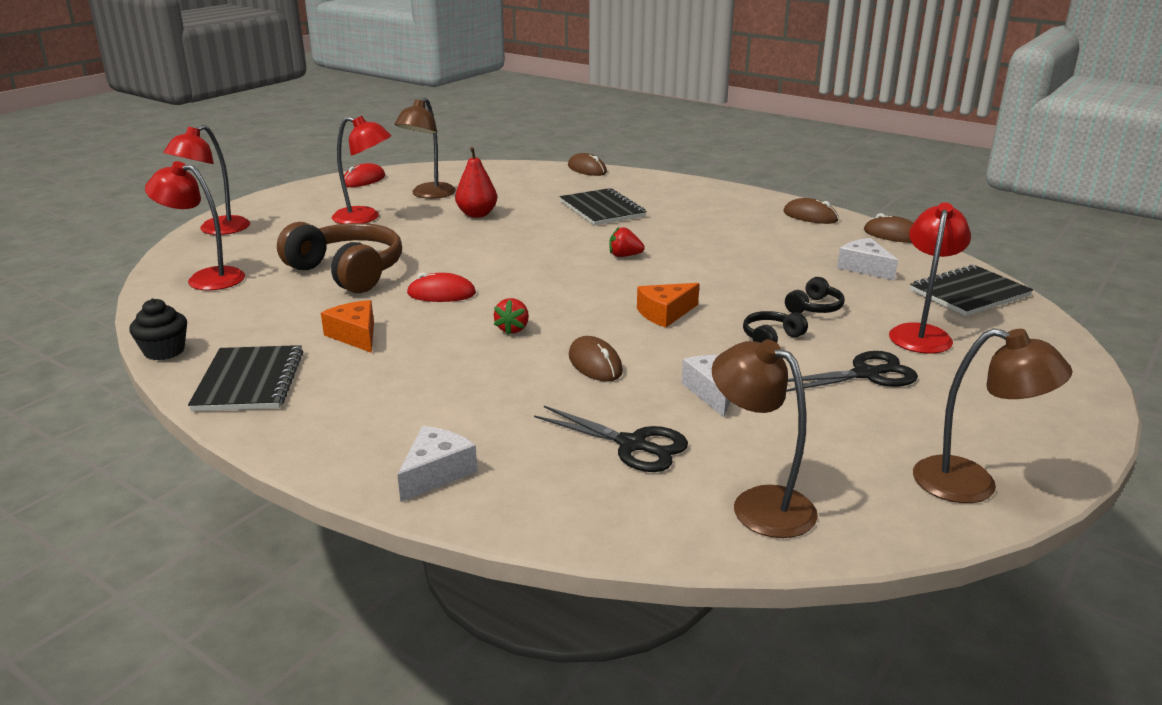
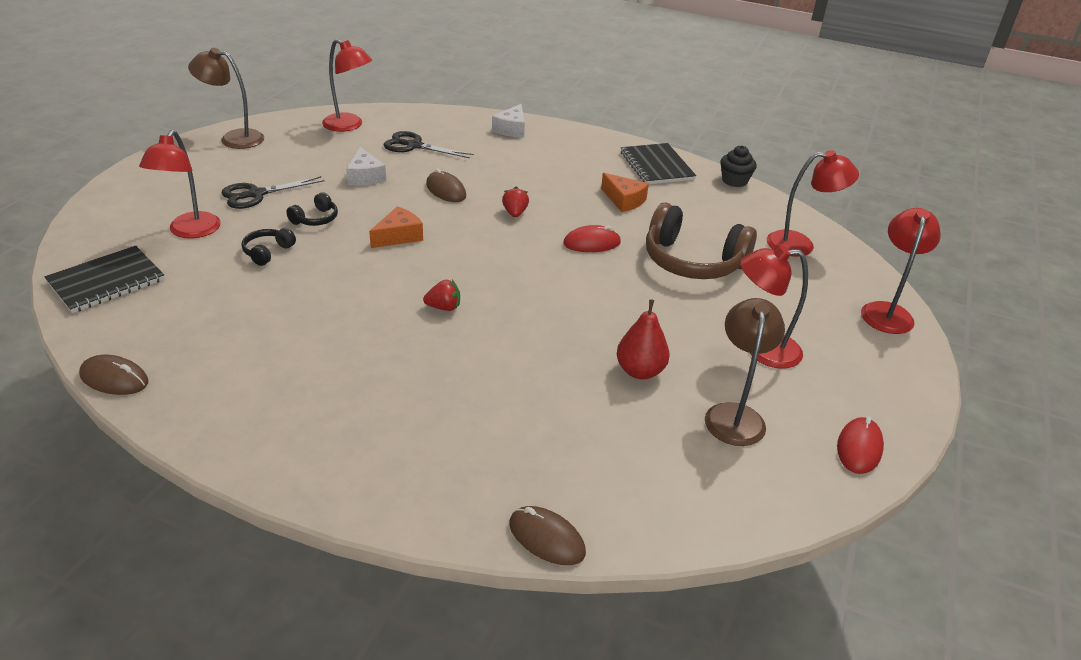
camera: 165 degrees right, 10 degrees up
black notebook [560,188,647,225] -> none
brown lamp [712,339,818,538] -> red lamp [322,39,372,132]
brown mouse [783,198,839,224] -> none
white cheese [837,238,898,281] -> none

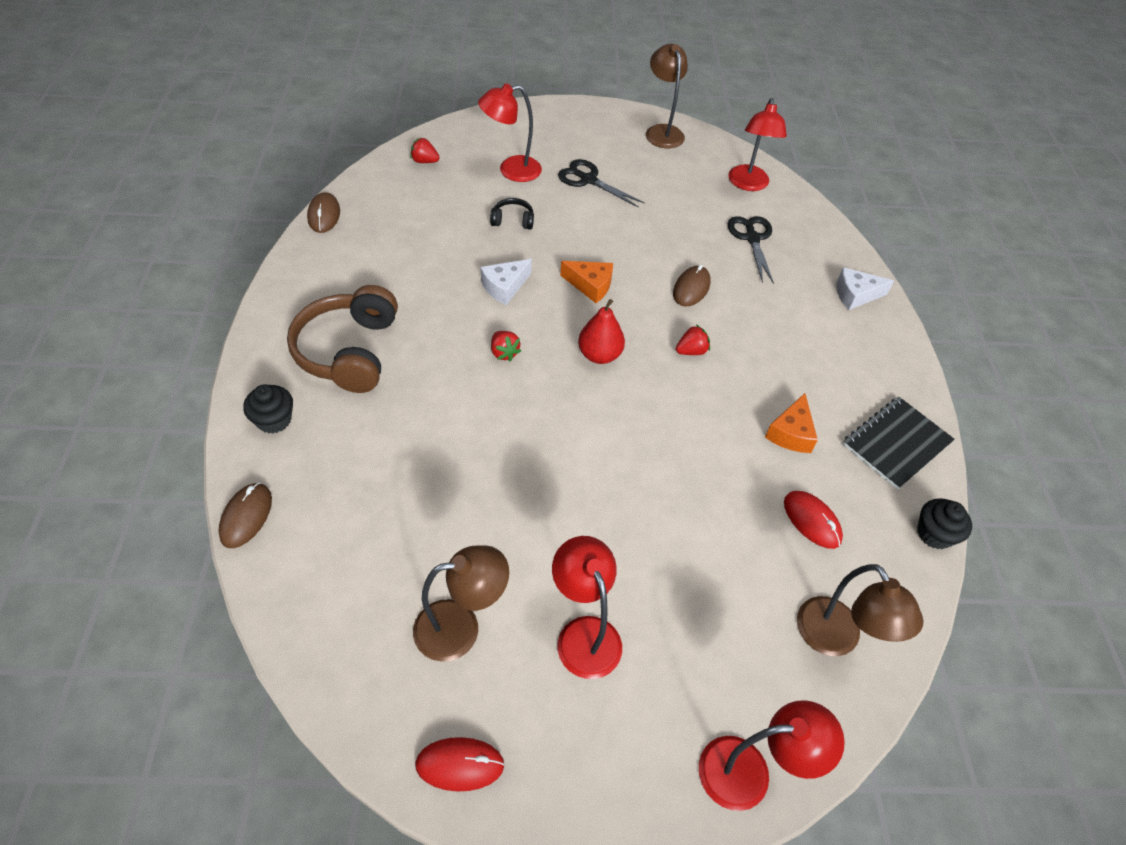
camera: 65 degrees right, 15 degrees up
black notebook [44,246,164,313] -> red strawberry [410,137,440,163]
black headphones [286,192,338,226] -> none
white cheese [346,147,386,185] -> white cheese moved to [481,259,532,305]
red mouse [563,225,621,252] -> red mouse moved to [784,491,843,549]
red pear [617,299,670,379] -> red pear moved to [578,299,625,364]
brown headphones [646,202,757,279] -> brown headphones moved to [287,285,398,393]
red lamp [767,150,859,257] -> brown lamp [797,564,924,656]
none -> black cupcake [243,384,293,433]

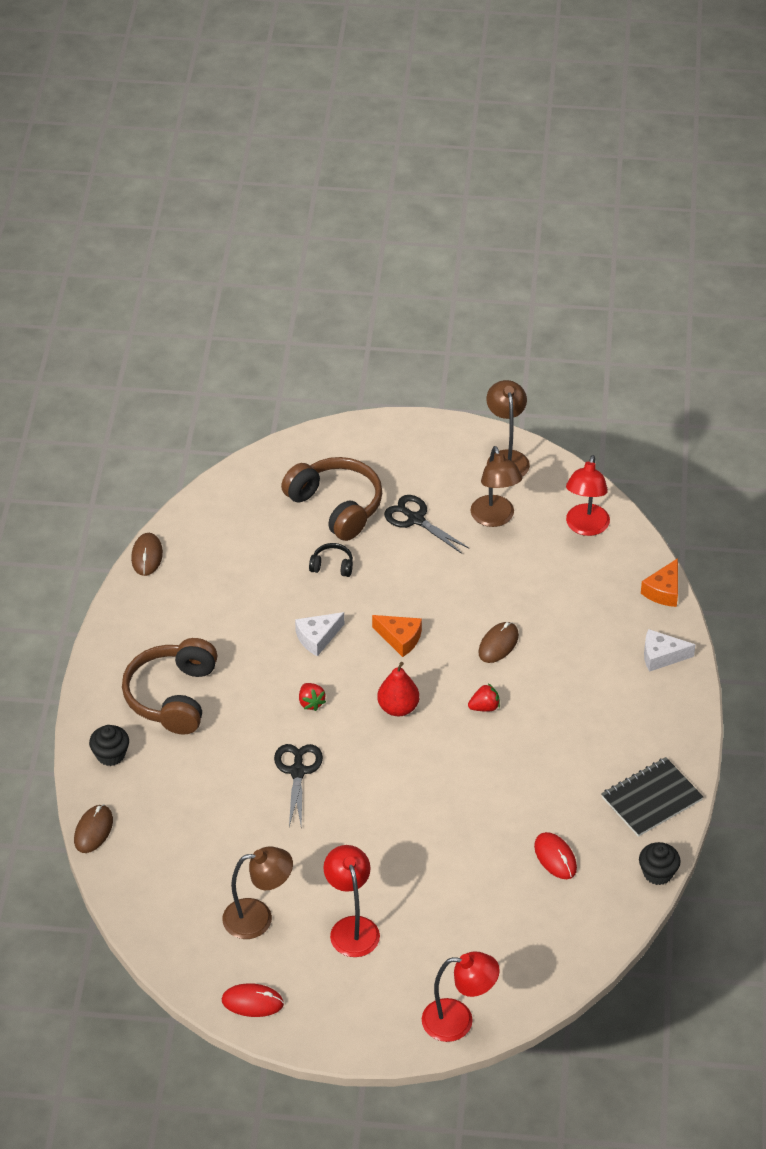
camera: 10 degrees right, 5 degrees down
red strawberry [410,137,440,163] -> none
red lamp [478,84,542,182] -> brown headphones [281,457,382,541]
black scissors [728,216,774,284] -> black scissors moved to [274,744,323,826]
orange cheese [765,393,818,453] -> orange cheese moved to [641,558,678,607]
brown lamp [797,564,924,656] -> brown lamp moved to [471,446,523,527]

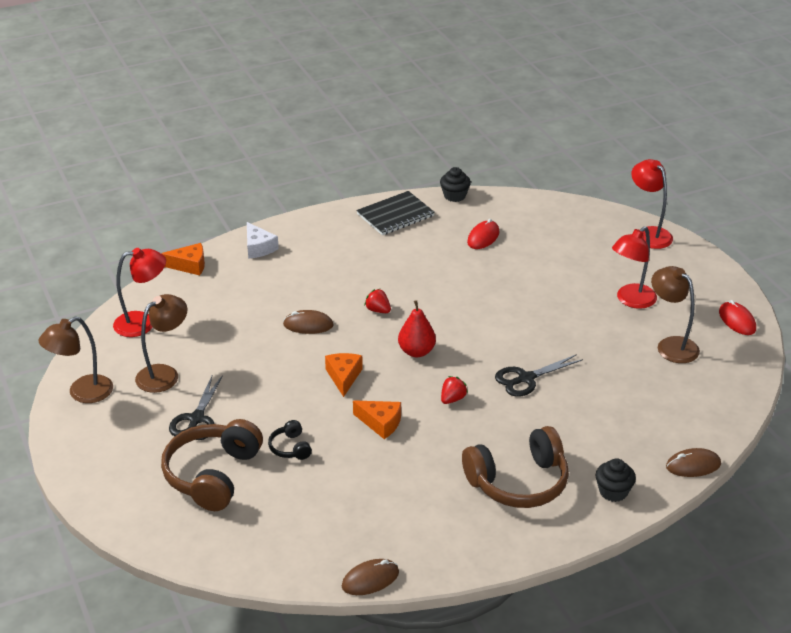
camera: 120 degrees left, 10 degrees down
white cheese [295,612,344,657] -> orange cheese [353,400,401,439]
black notebook [601,757,703,837] -> black notebook turned 60 degrees counterclockwise [356,191,435,235]

